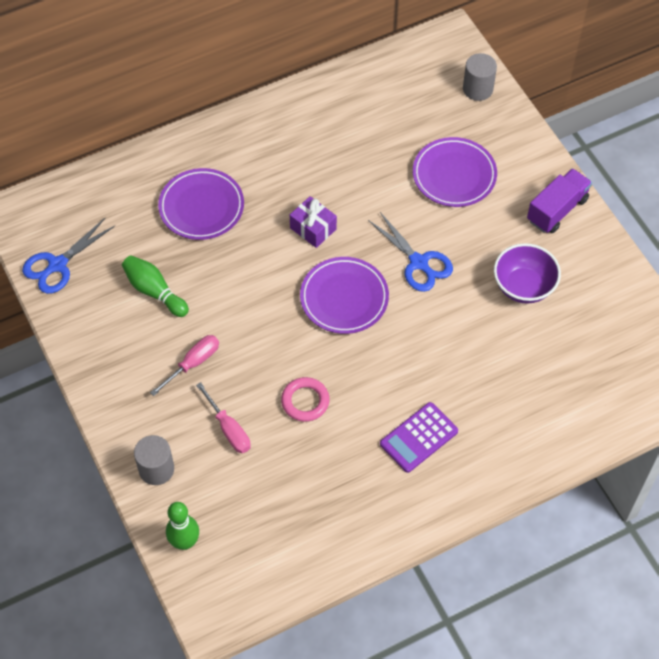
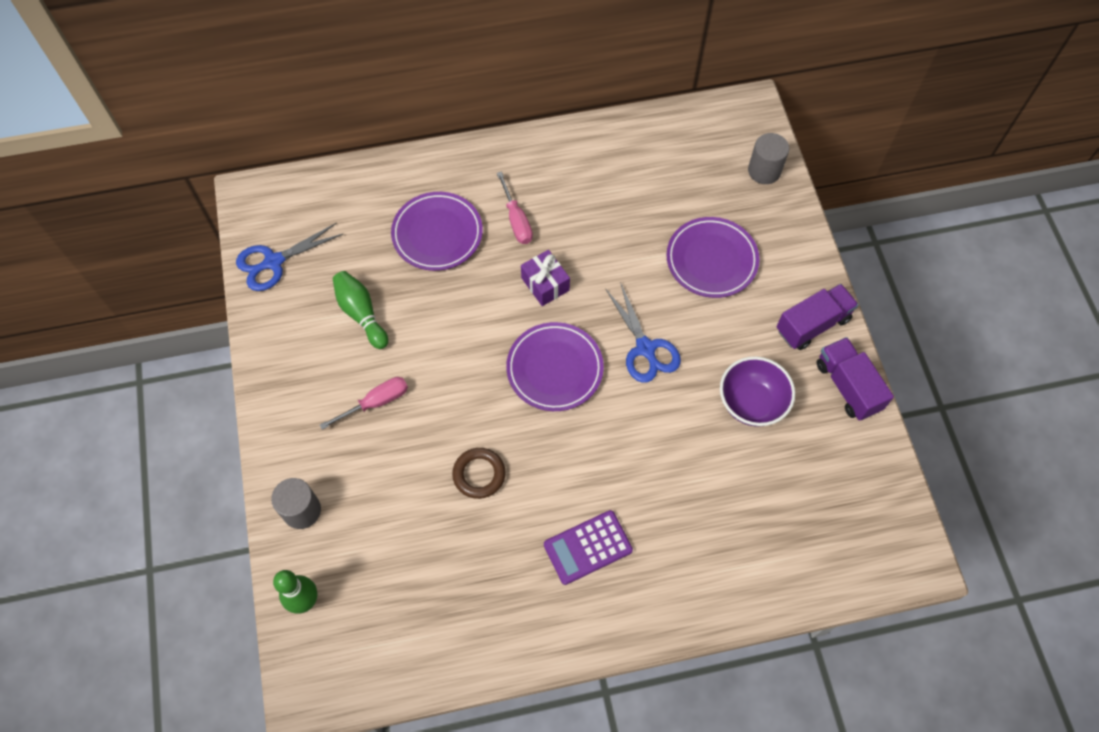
camera: 15 degrees right, 5 degrees up
pink screwdriver [196,382,251,453] -> pink screwdriver moved to [497,171,533,244]
pink ring [281,377,330,422] -> brown ring [452,448,506,499]
none -> purple truck [817,337,894,421]

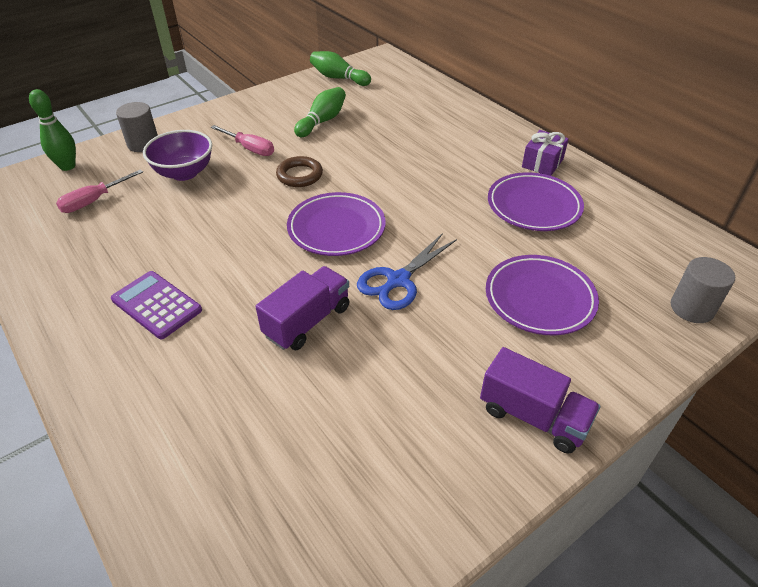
camera: 65 degrees right, 20 degrees down
blue scissors [236,223,343,291] -> green bowling pin [310,51,371,86]
purple plate [391,192,483,271] -> purple plate moved to [488,172,584,231]
brown ring [452,448,506,499] -> brown ring moved to [276,156,323,187]
pink screwdriver [497,171,533,244] -> pink screwdriver moved to [56,169,143,213]
purple gift [521,250,570,306] -> purple gift moved to [522,130,569,176]
purple bowl [720,356,795,427] -> purple bowl moved to [143,130,212,181]
purple truck [817,337,894,421] -> purple truck moved to [256,266,349,350]

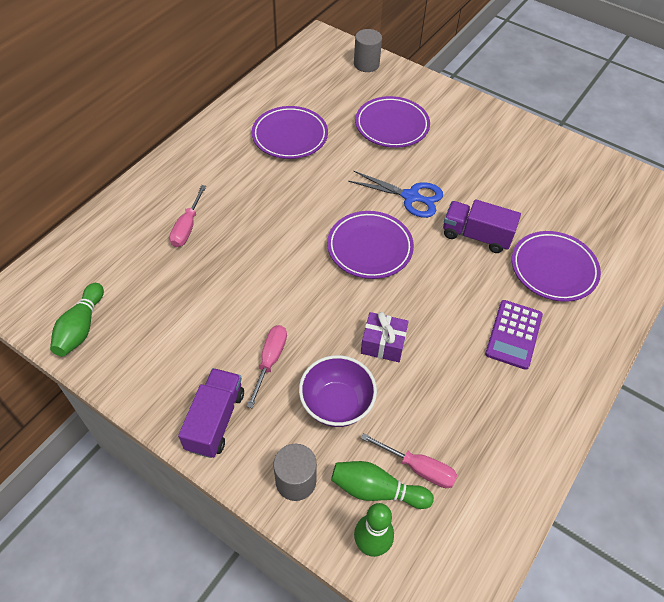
camera: 110 degrees left, 10 degrees up
brown ring [276,156,323,187] -> none
green bowling pin [294,87,346,137] -> green bowling pin moved to [331,461,434,509]
purple truck [480,347,600,454] -> purple truck moved to [178,368,244,458]
purple gift [522,130,569,176] -> purple gift moved to [361,312,409,362]
none -> pink screwdriver [169,185,206,247]
none -> purple plate [512,231,601,302]

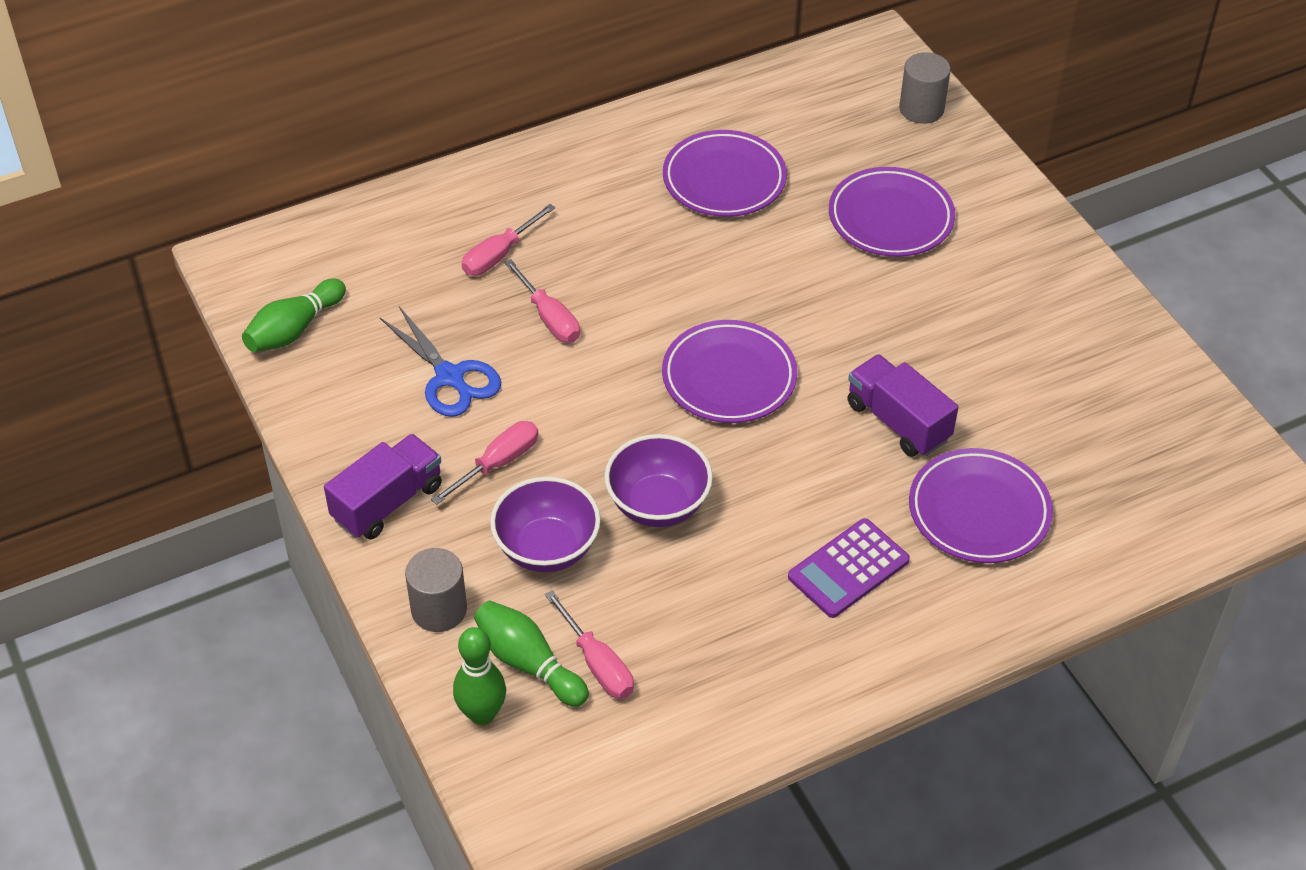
camera: 30 degrees right, 5 degrees down
blue scissors [348,171,443,218] -> blue scissors moved to [380,306,501,417]
purple gift [361,312,409,362] -> purple bowl [604,434,713,527]
none -> pink screwdriver [504,259,580,343]

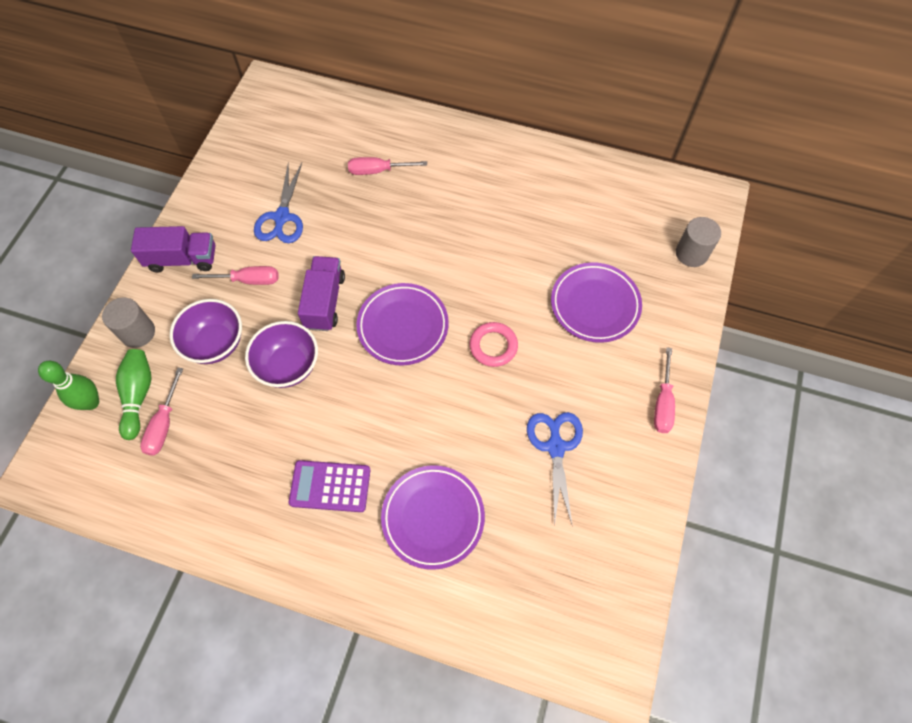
camera: 45 degrees right, 15 degrees up
green bowling pin [242,278,346,352] -> none
pink screwdriver [504,259,580,343] -> pink screwdriver moved to [654,347,675,433]
purple plate [663,130,787,217] -> none
purple truck [847,354,958,457] -> purple truck moved to [298,256,345,331]
none -> pink ring [469,322,518,367]
none -> blue scissors [527,412,583,527]

